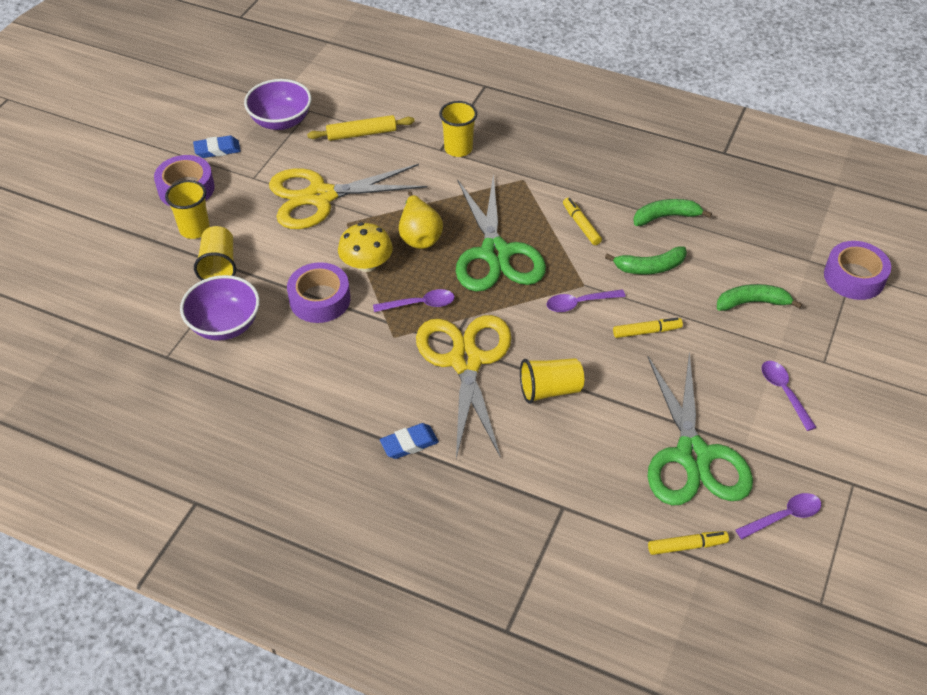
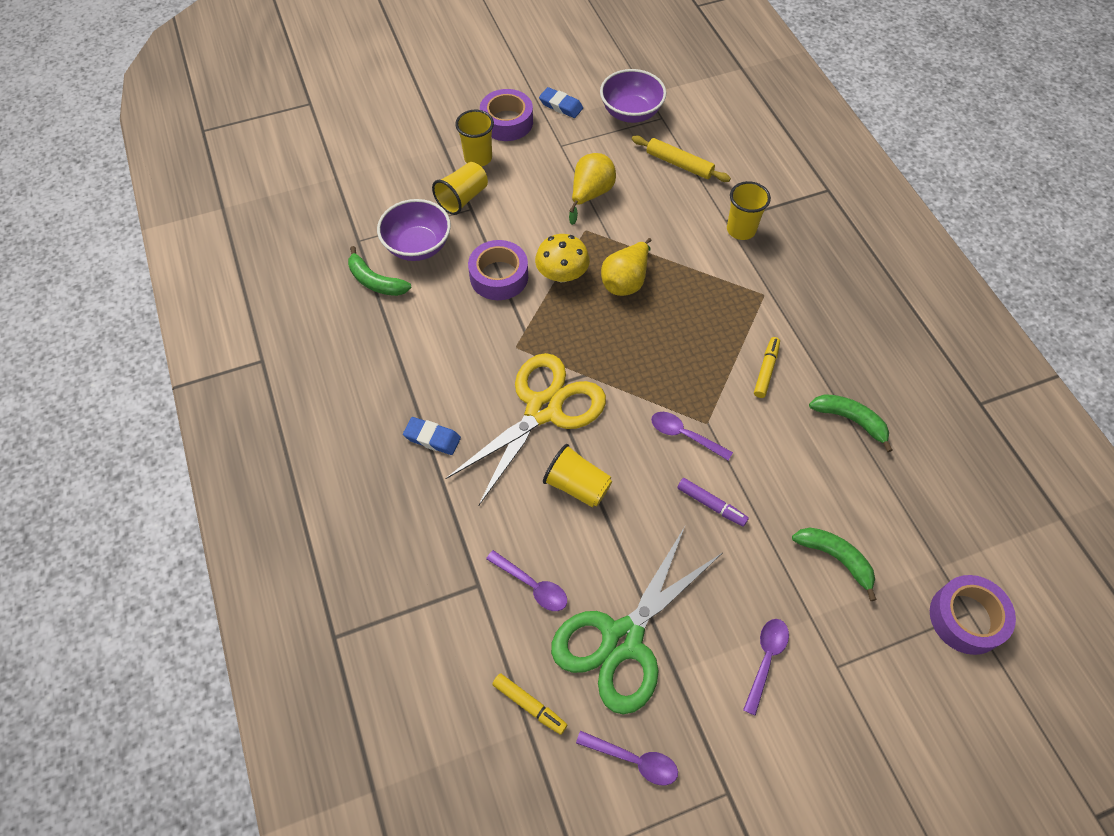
camera: 45 degrees right, 10 degrees up
yellow scissors [269,164,428,229] -> yellow pear [569,153,616,225]
purple spoon [373,289,455,312] -> purple spoon moved to [486,550,567,611]
green scissors [456,174,546,292] -> none
green banana [605,246,687,274] -> green banana moved to [348,246,412,296]
yellow marker [613,318,683,338] -> purple marker [677,478,749,527]

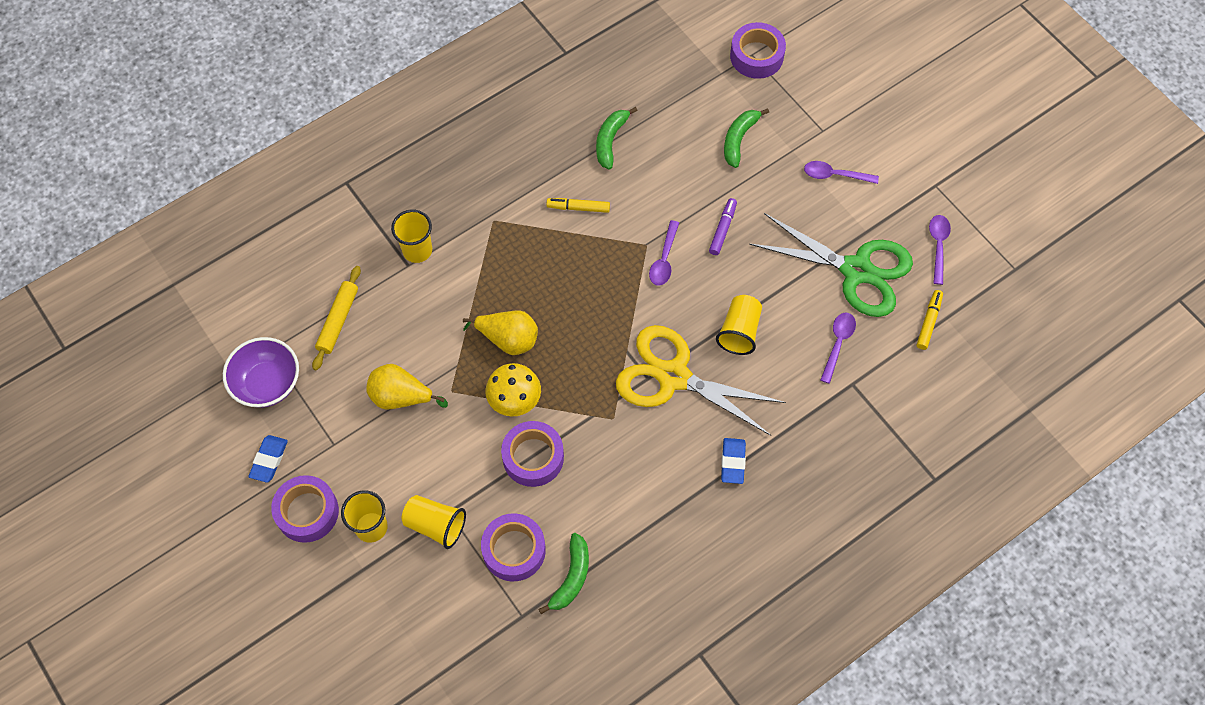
camera: 105 degrees left, 5 degrees up
purple bowl [377,199,451,261] -> purple tape [481,513,546,582]

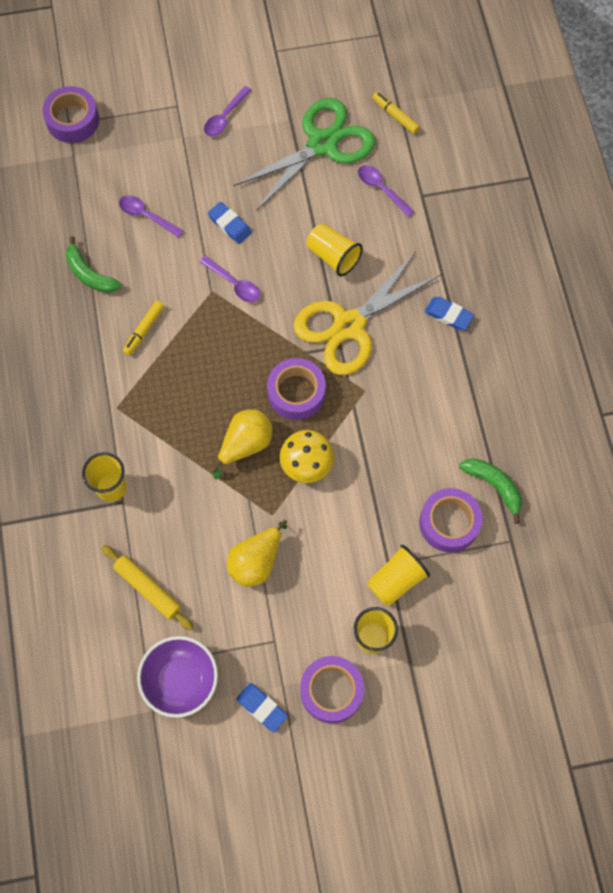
camera: 65 degrees left, 5 degrees up
purple tape [501,421,564,487] -> purple tape moved to [267,358,326,420]
purple marker [709,198,737,255] -> blue eraser [208,202,252,244]
green banana [724,108,769,168] -> none
purple spoon [929,215,951,285] -> purple spoon moved to [119,195,184,238]

